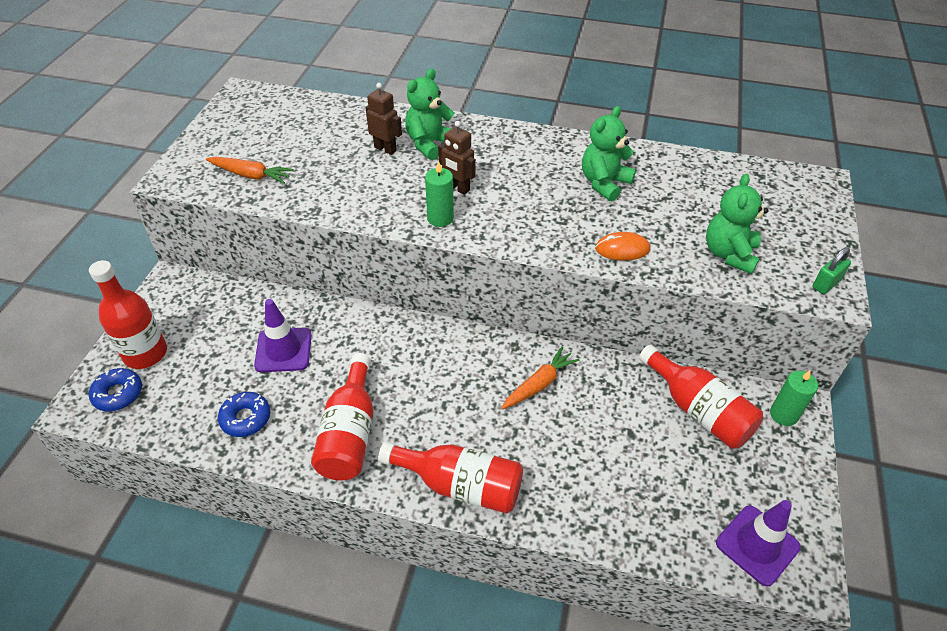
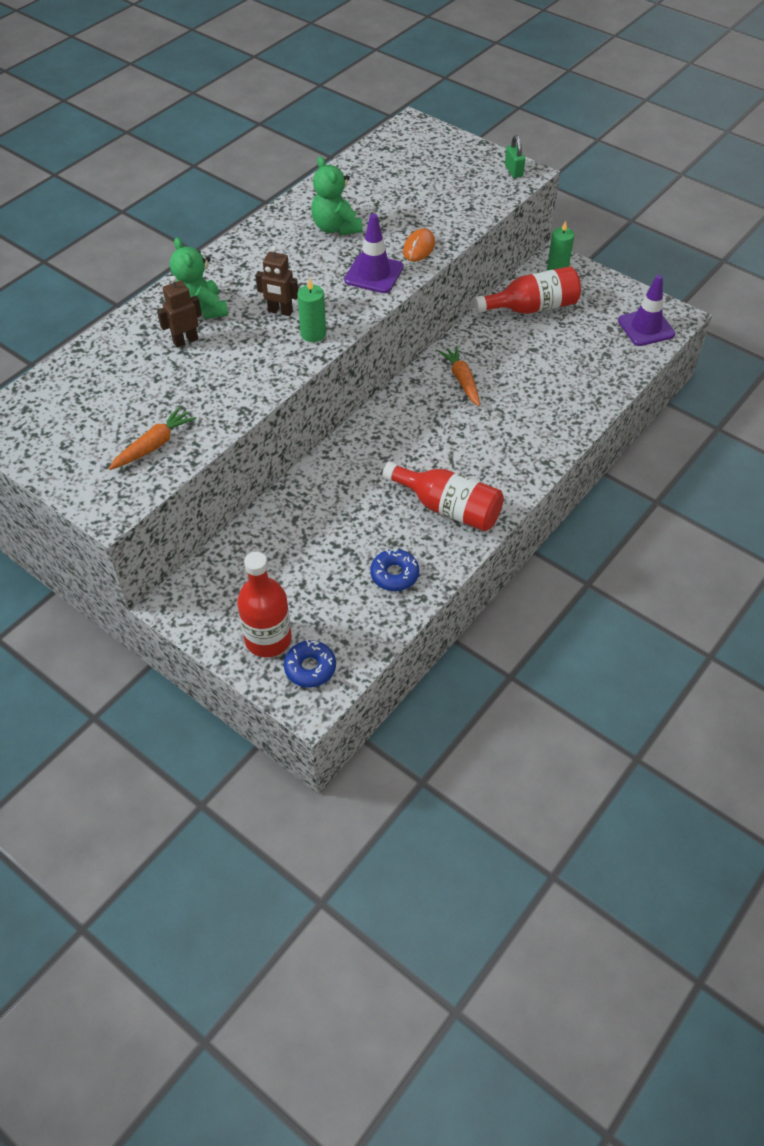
camera: 65 degrees left, 5 degrees up
purple traffic cone [254,299,312,372] -> purple traffic cone moved to [344,214,403,293]
red bottle [378,442,523,514] -> none
brown robot [438,121,476,195] -> brown robot turned 45 degrees clockwise [256,246,298,316]
green teddy bear [706,174,769,274] -> none

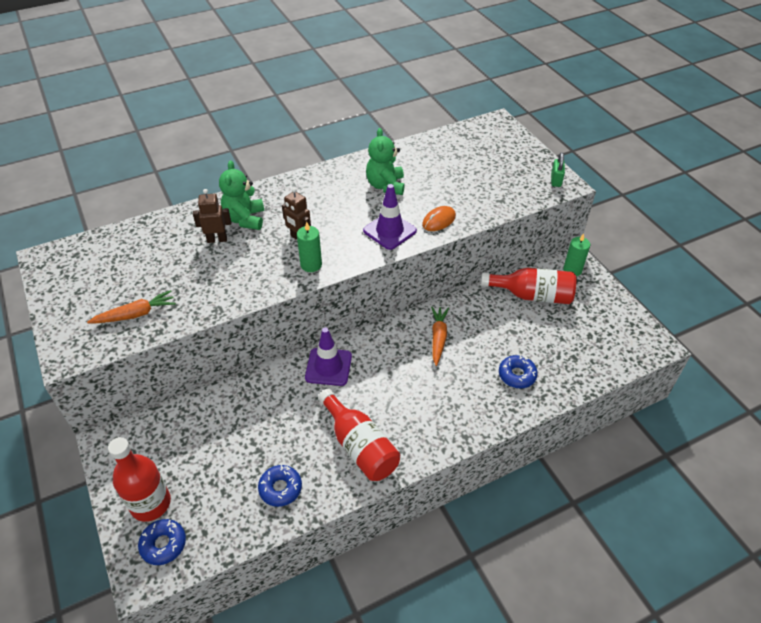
camera: 25 degrees right, 5 degrees down
purple traffic cone [618,275,675,346] -> purple traffic cone moved to [305,328,352,386]
none -> blue donut [499,355,538,389]

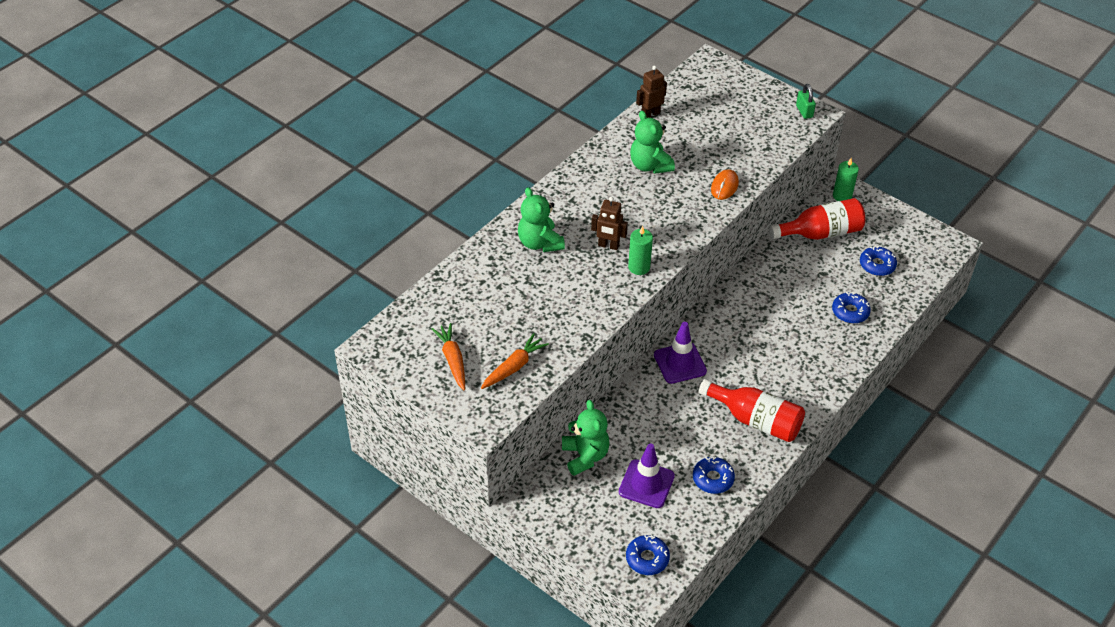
camera: 25 degrees left, 0 degrees up
red bottle [108,437,171,522] -> none
brown robot [193,189,231,243] -> brown robot moved to [636,66,667,118]
purple traffic cone [363,184,417,250] -> purple traffic cone moved to [619,444,675,508]
orange carrot [431,307,449,366] -> orange carrot moved to [431,323,465,390]
none -> green teddy bear [562,400,610,476]
none -> blue donut [860,246,897,276]

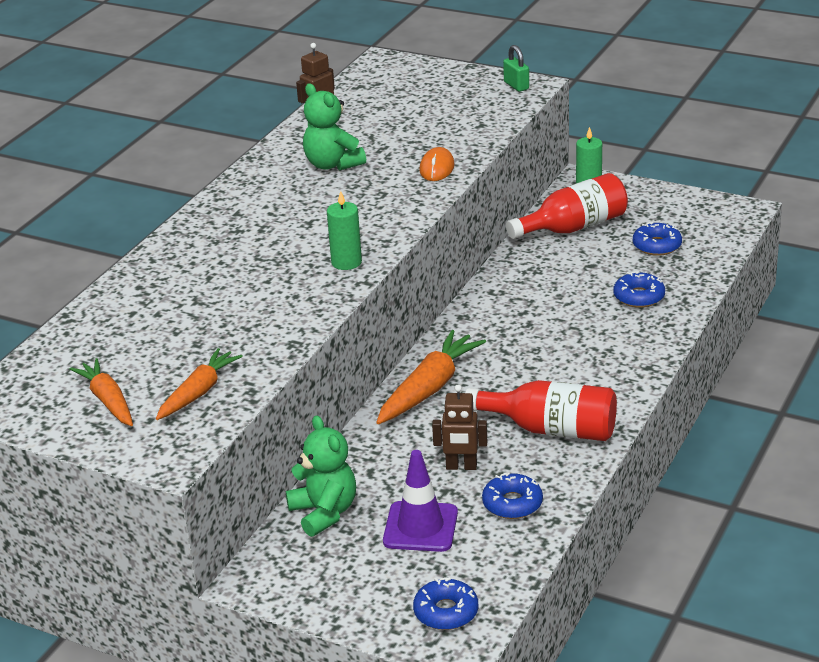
camera: 10 degrees left, 15 degrees down
green teddy bear [518,187,565,252] -> none
brown robot [591,197,628,250] -> brown robot moved to [432,384,487,470]
purple traffic cone [654,322,707,384] -> orange carrot [376,330,486,424]

